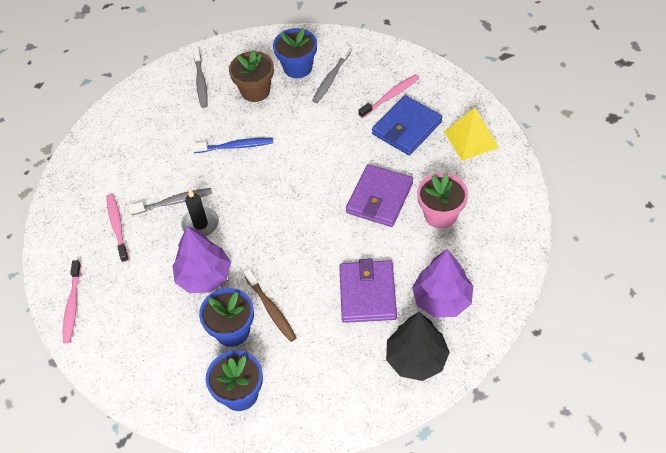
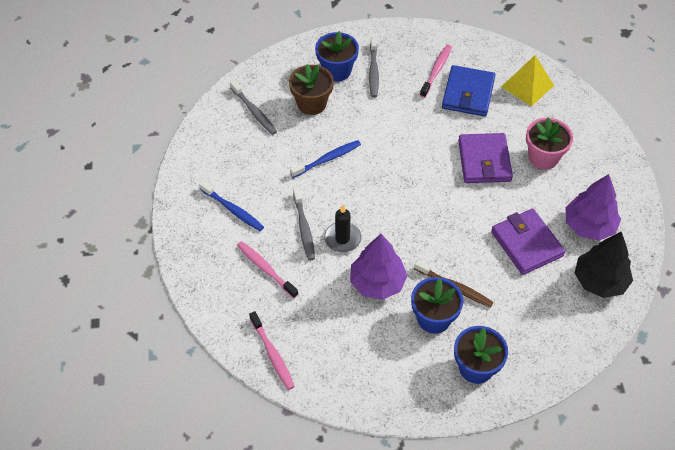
camera: 30 degrees left, 0 degrees up
grey toothbrush [128,188,212,215] -> grey toothbrush turned 120 degrees clockwise [293,187,315,260]
none -> blue toothbrush [199,181,264,231]

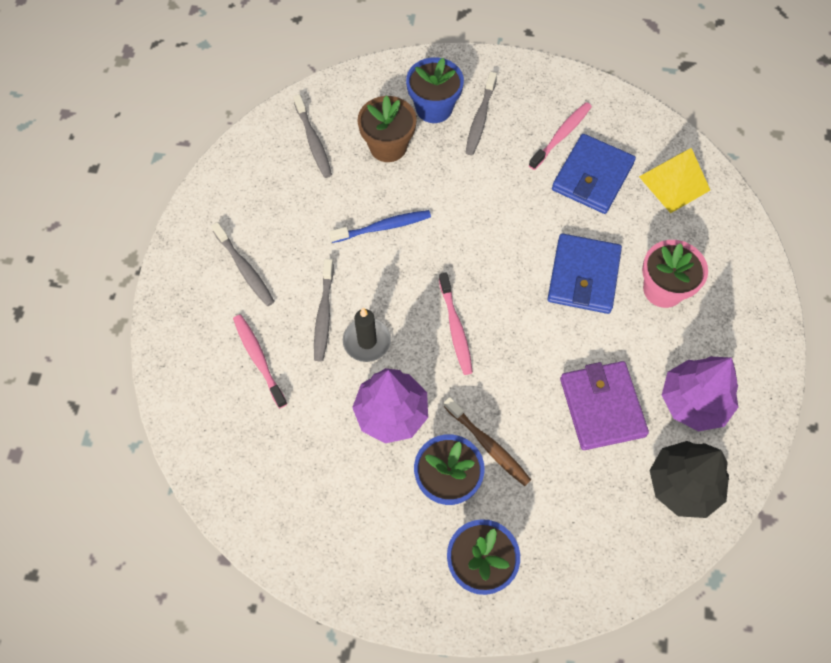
camera: 15 degrees right, 10 degrees up
blue toothbrush [199,181,264,231] -> grey toothbrush [211,222,275,306]
pink toothbrush [249,311,295,390] -> pink toothbrush moved to [439,272,473,375]
purple wallet [458,133,513,183] -> blue wallet [548,234,622,314]

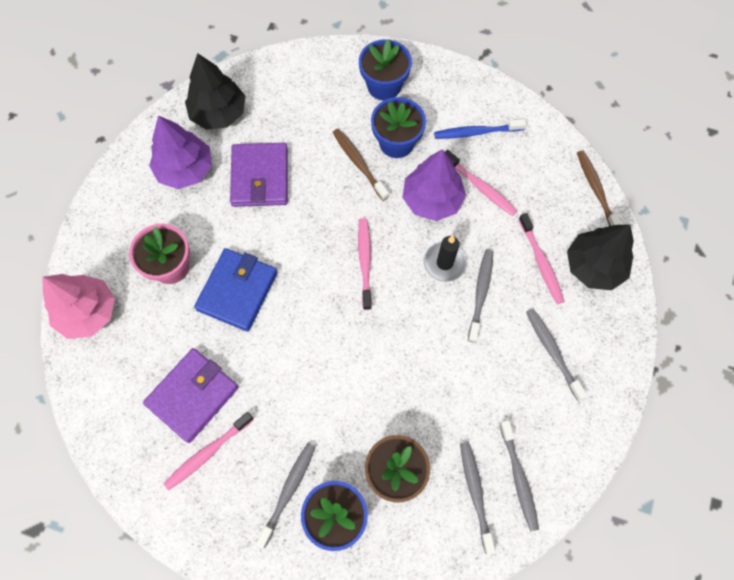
camera: 170 degrees left, 5 degrees up
blue toothbrush [329,210,431,243] -> blue toothbrush moved to [434,119,526,139]
blue wallet [552,134,636,214] -> purple wallet [143,348,239,443]
yellow pyramid [639,148,710,213] -> none
none -> pink tree [43,274,115,339]
none -> pink toothbrush [445,150,517,216]
none -> grey toothbrush [500,420,539,532]
none -> black tree [567,224,634,290]
none -> brown toothbrush [577,150,622,226]

